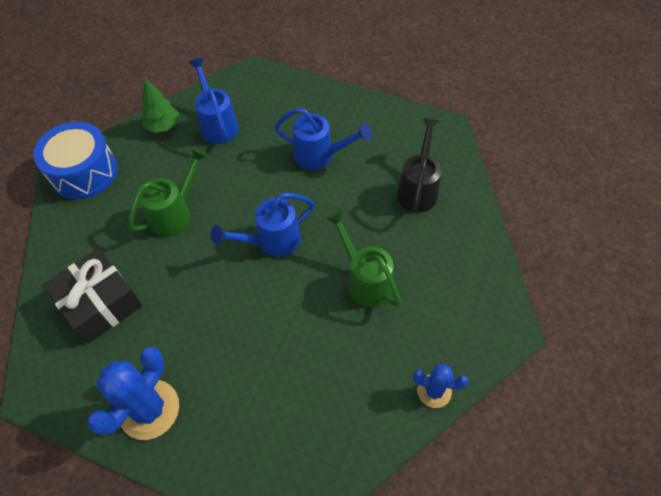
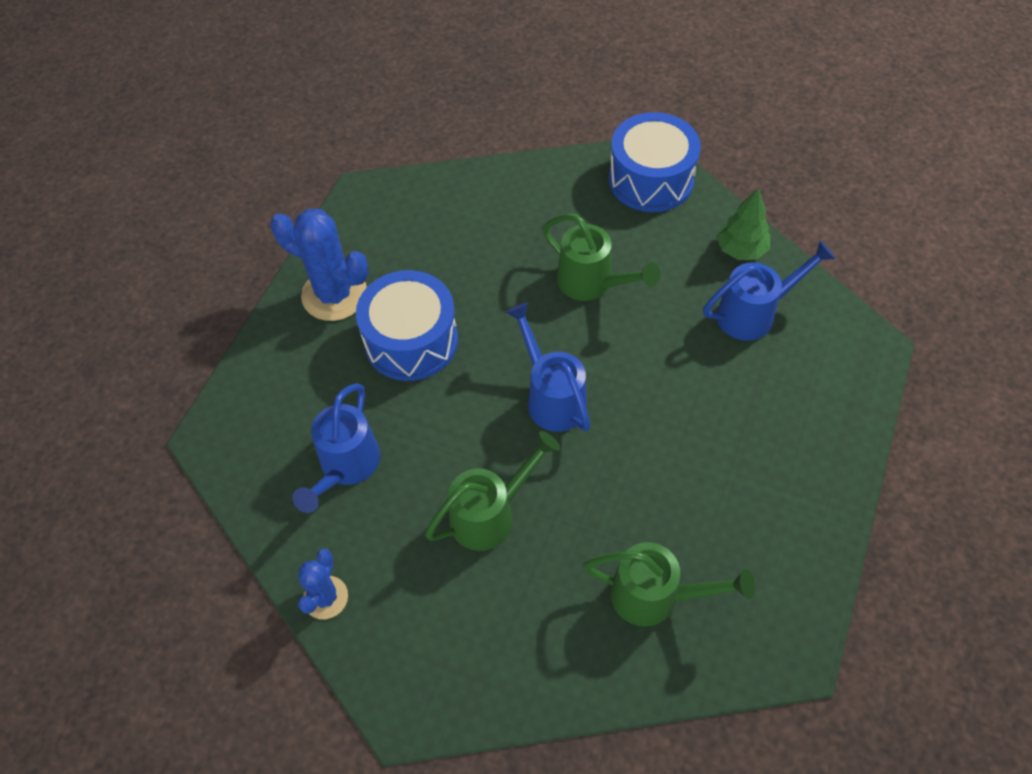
camera: 90 degrees right, 0 degrees up
black gift [43,248,142,344] -> none
blue watering can [274,108,372,170] -> blue watering can moved to [292,383,380,513]
black watering can [397,118,442,213] -> green watering can [583,542,755,627]
none -> blue drum [356,270,458,381]

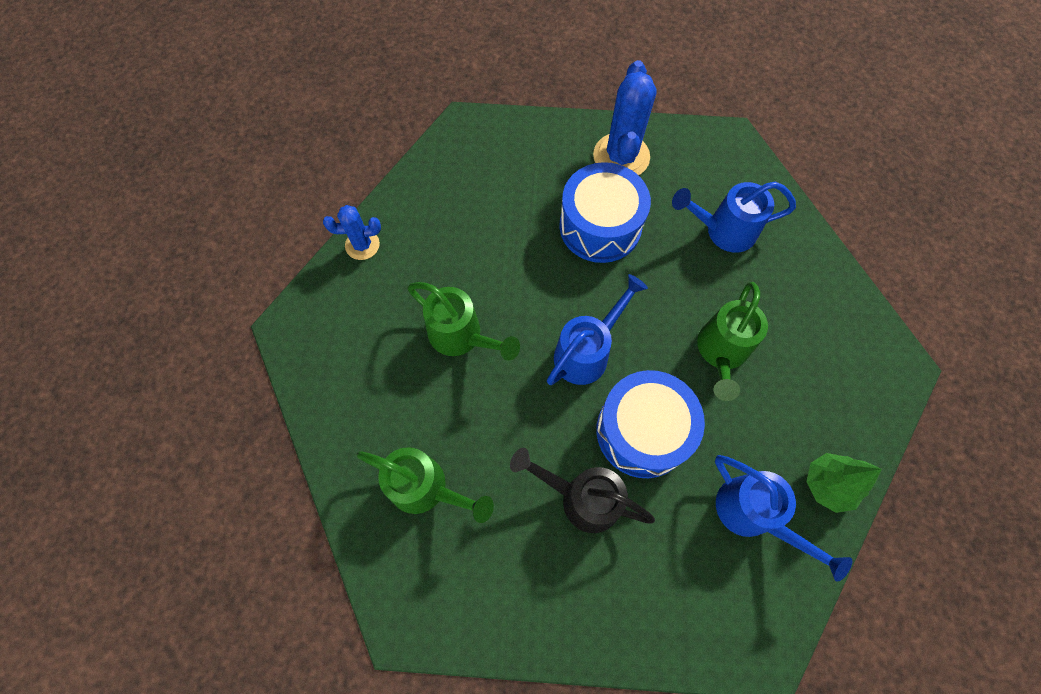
camera: 70 degrees right, 10 degrees up
blue watering can [292,383,380,513] -> blue watering can moved to [672,181,796,253]
green watering can [583,542,755,627] -> green watering can turned 60 degrees counterclockwise [357,447,494,523]
blue drum [609,112,701,212] -> blue drum moved to [596,370,705,478]
none -> black watering can [510,448,655,533]

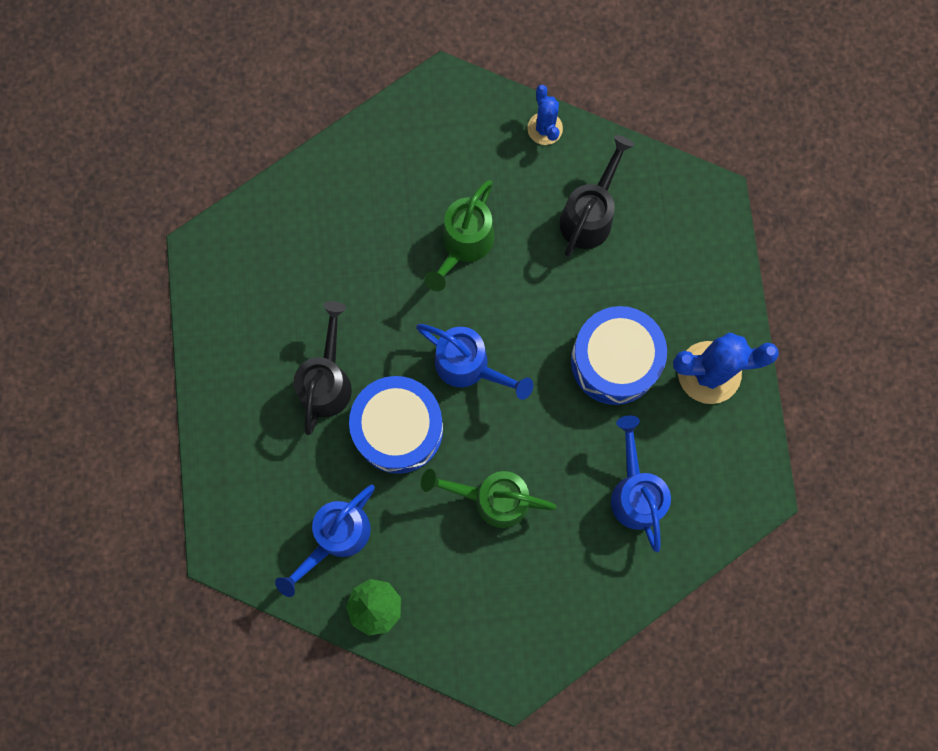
camera: 80 degrees right, 10 degrees up
green watering can [357,447,494,523] -> none
none -> black watering can [559,135,634,257]

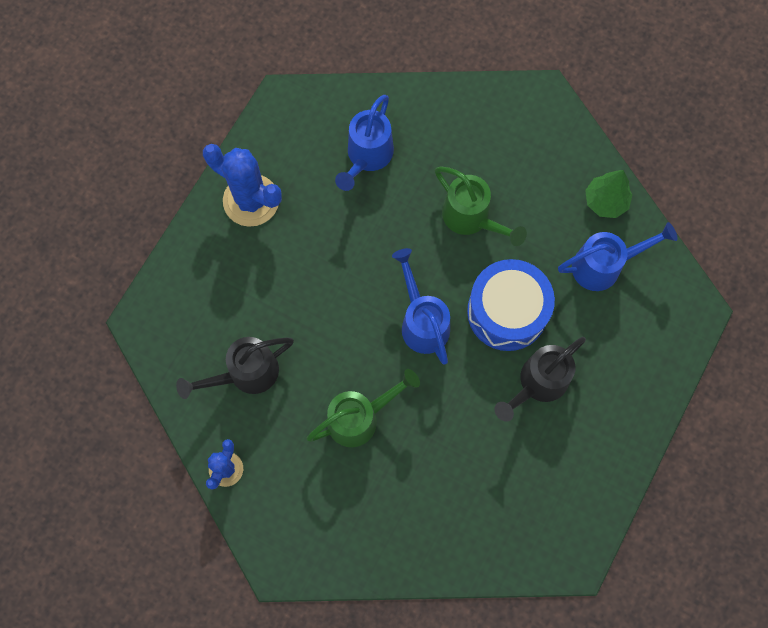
camera: 145 degrees left, 5 degrees down
blue drum [571,306,667,405] -> none

